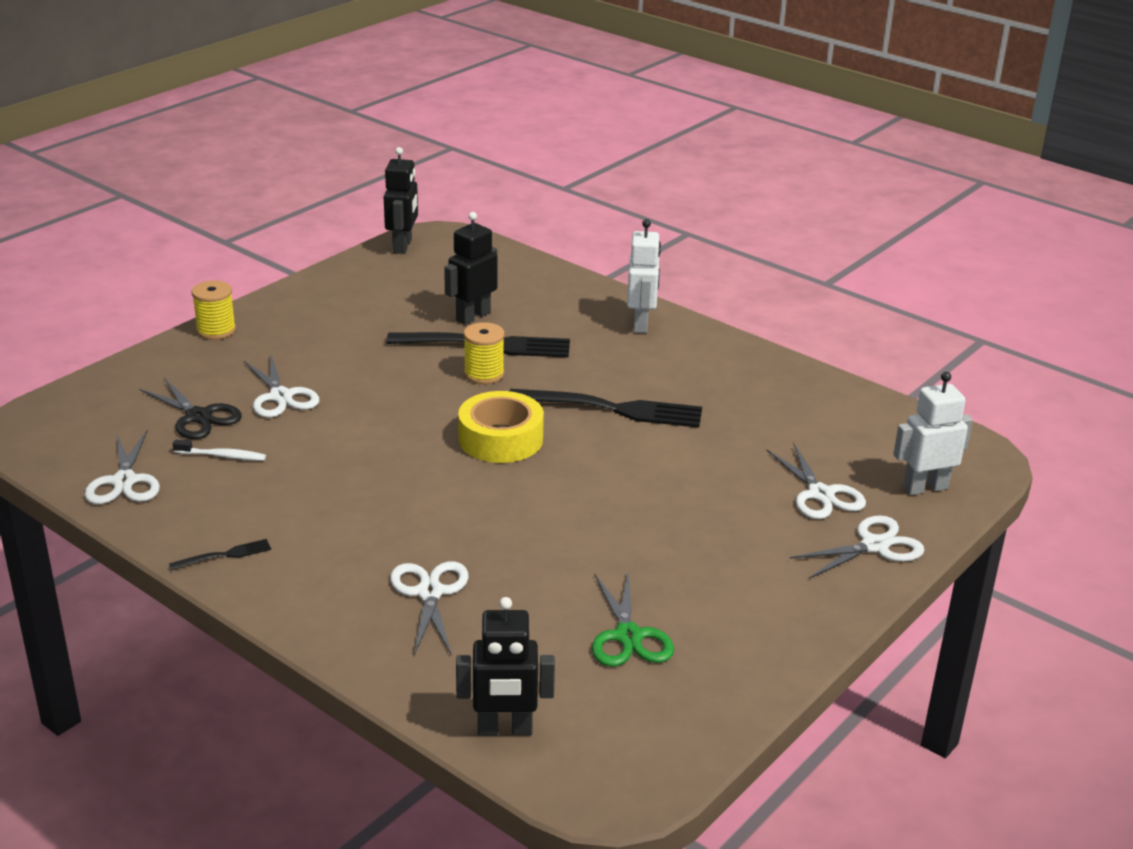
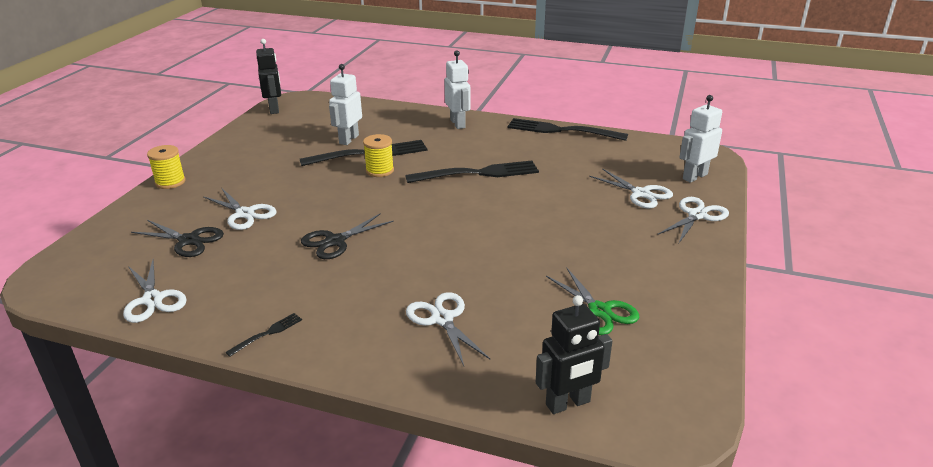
camera: 20 degrees left, 0 degrees up
white toothbrush [173,440,266,461] -> none
black robot [444,212,498,325] -> white robot [329,64,362,145]
yellow tape [458,391,544,463] -> none
none -> black scissors [301,213,394,259]
none -> black fork [508,118,628,141]

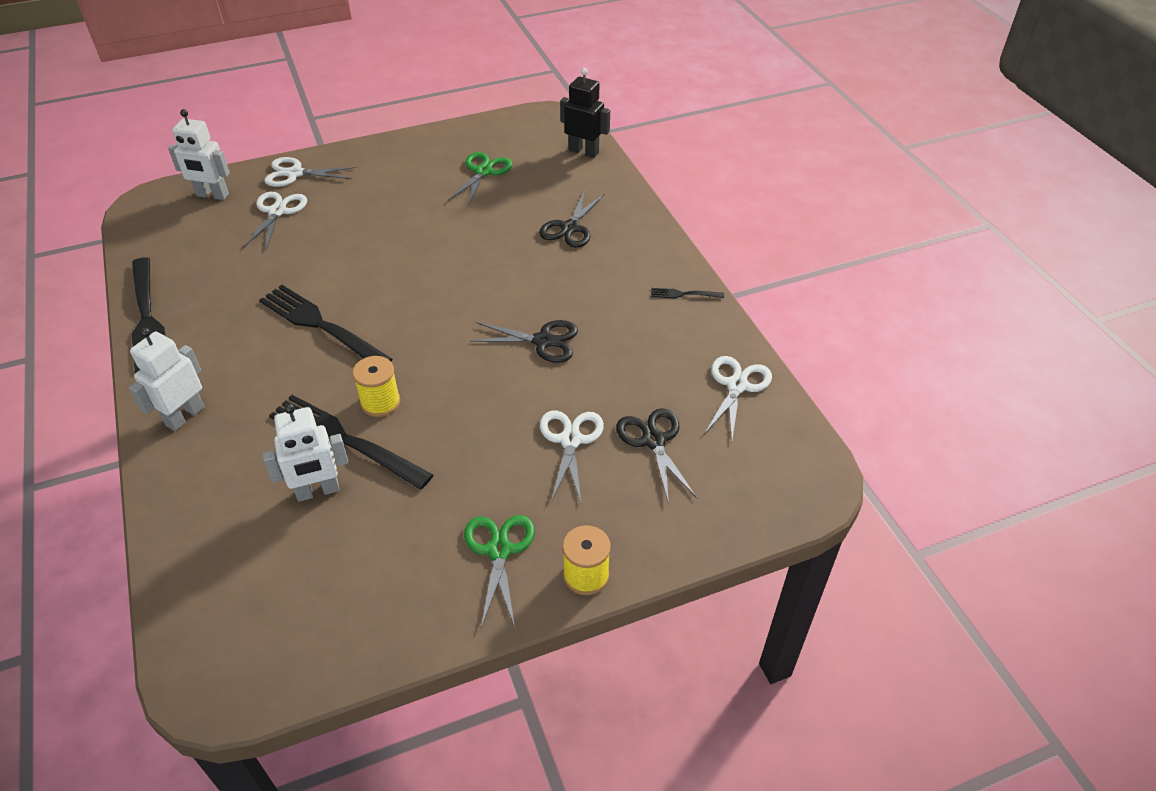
camera: 130 degrees left, 15 degrees up
black robot [256,39,281,114] -> none
white scissors [406,292,490,366] -> black scissors [539,190,605,248]
none -> green scissors [464,515,535,628]

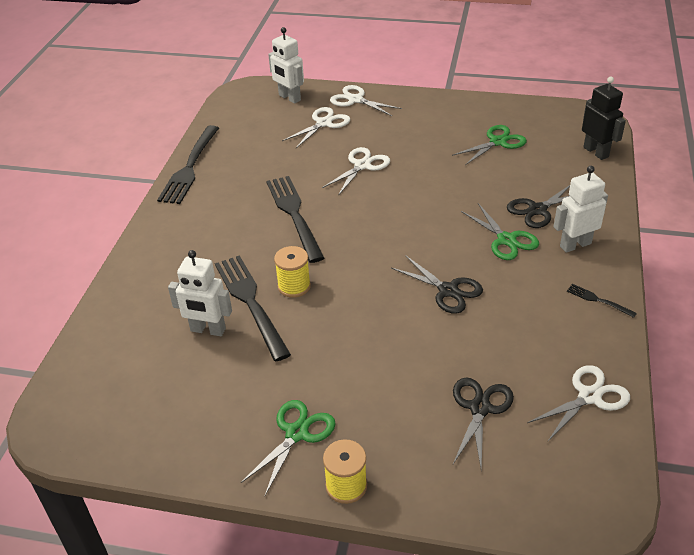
camera: 35 degrees right, 5 degrees down
white robot [129,328,204,431] -> white robot moved to [553,166,608,253]
white scissors [540,411,604,502] -> white scissors moved to [322,147,390,196]
none -> green scissors [461,203,539,260]

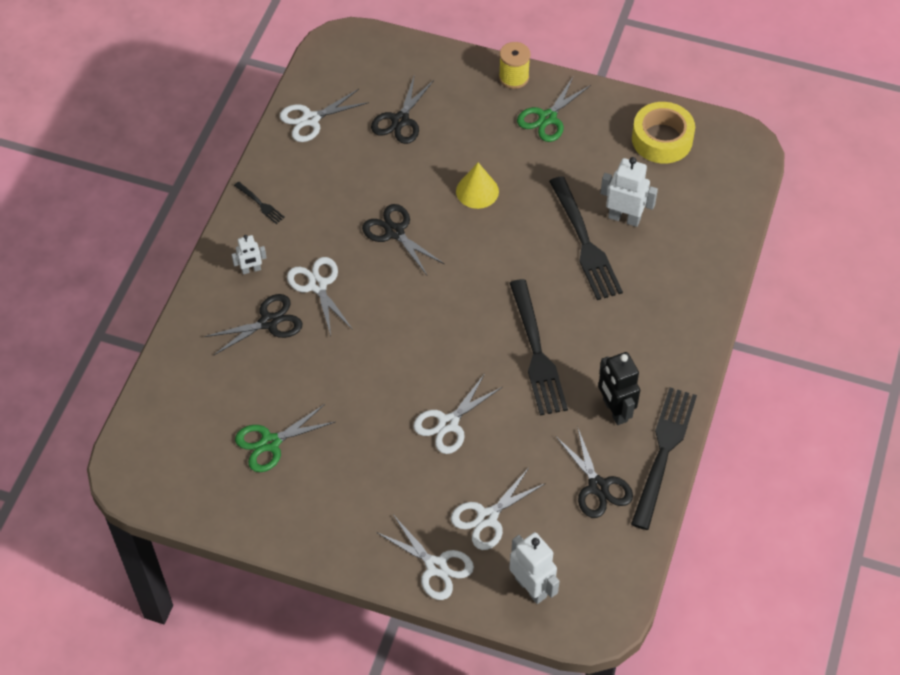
camera: 175 degrees left, 15 degrees up
yellow spool [274,246,311,298] -> none
green scissors [461,203,539,260] -> white scissors [287,257,353,336]
white robot [553,166,608,253] -> white robot [232,235,267,274], size x0.59
black robot [582,77,626,160] -> black robot moved to [598,352,640,425]
none -> yellow cone [456,163,499,209]
none -> black scissors [556,429,633,518]
none -> yellow tape [632,102,695,164]

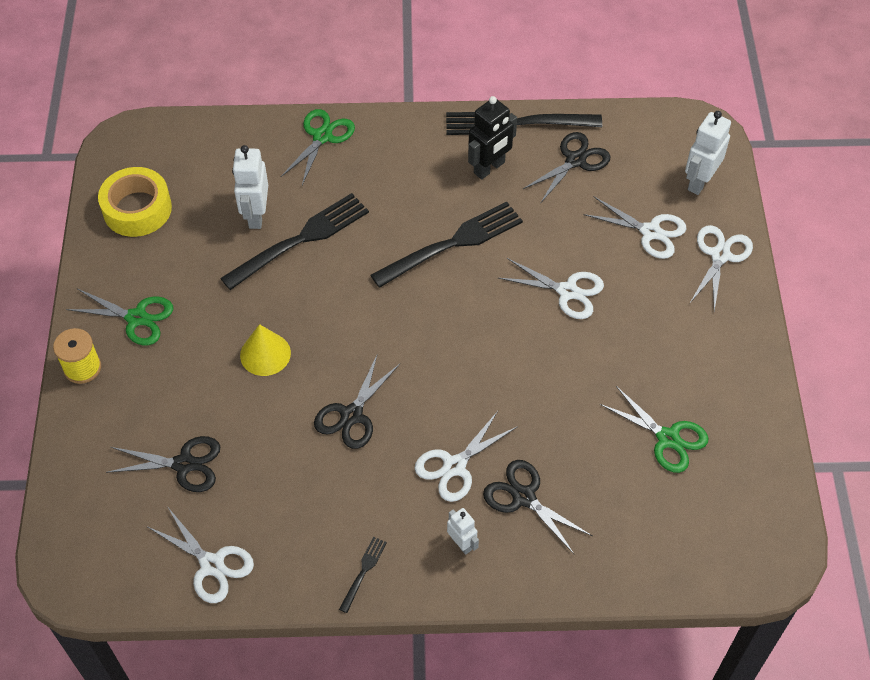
camera: 110 degrees left, 0 degrees up
none -> green scissors [281,109,355,185]

